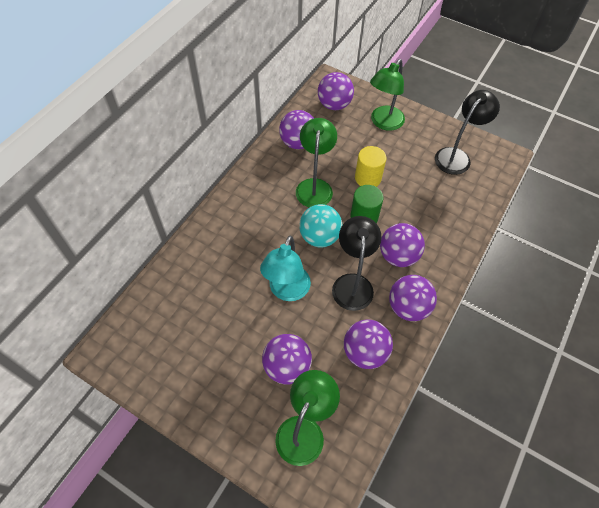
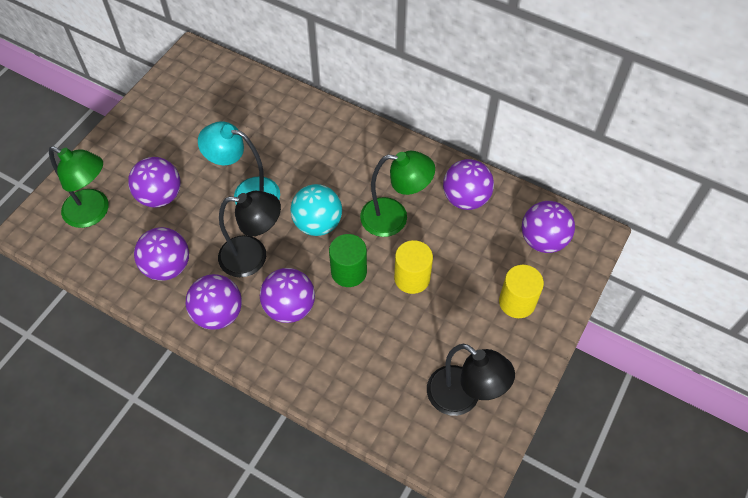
camera: 90 degrees right, 0 degrees up
green lamp [370,59,405,131] -> yellow cylinder [499,265,544,318]

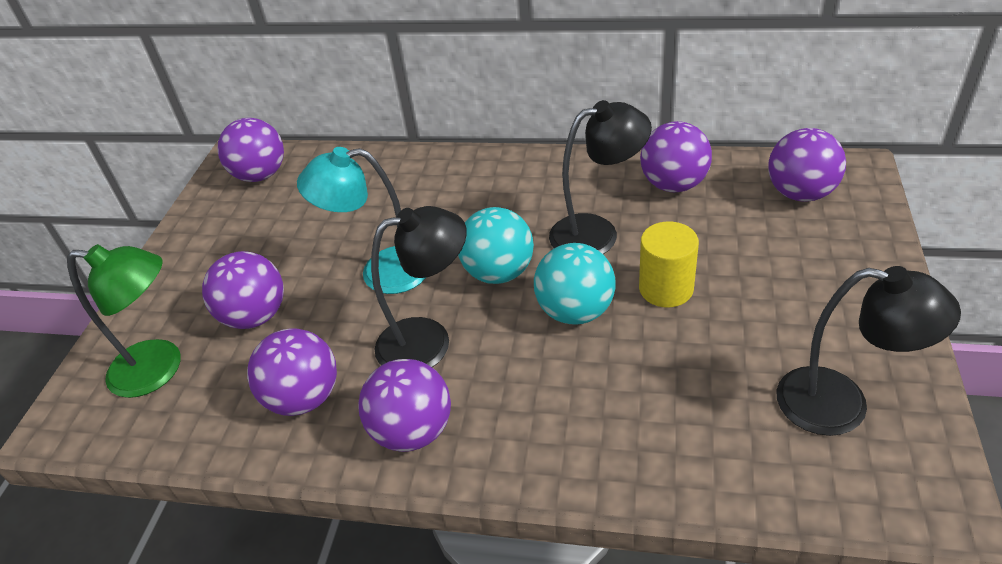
camera: 15 degrees left, 15 degrees down
purple ball [260,268,315,323] -> purple ball moved to [217,118,284,182]
green cylinder [329,234,367,287] -> turquoise ball [534,243,616,325]
green lamp [360,151,435,237] -> black lamp [549,100,652,254]
yellow cylinder [499,265,544,318] -> none

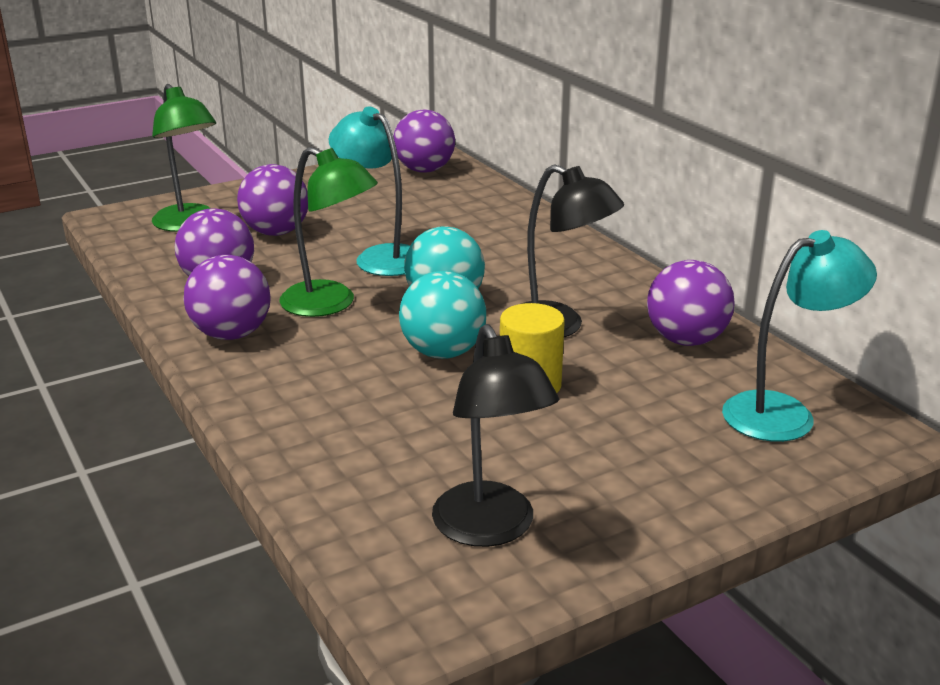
camera: 45 degrees right, 15 degrees down
black lamp [371,206,467,367] -> green lamp [279,147,378,317]
purple ball [768,128,846,202] -> turquoise lamp [722,230,877,442]

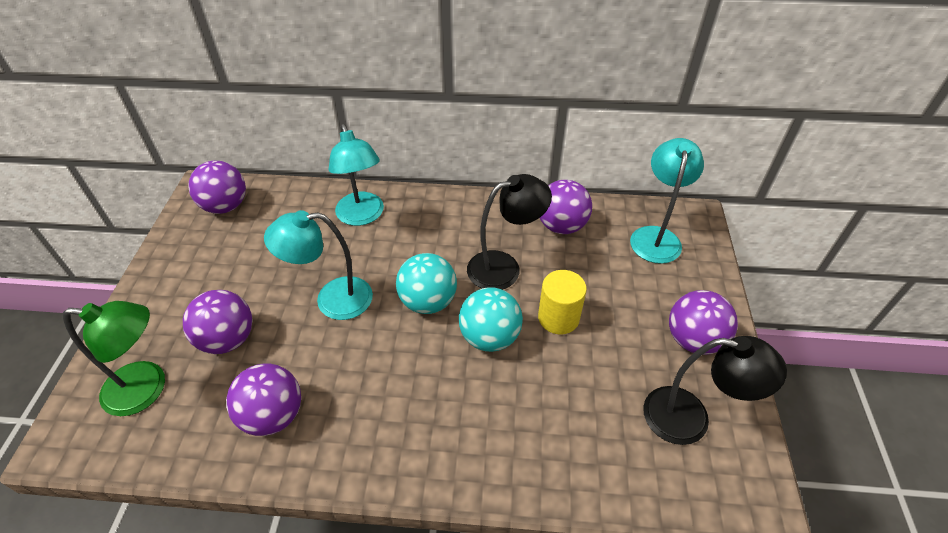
camera: 55 degrees left, 20 degrees up
purple ball [184,255,271,340] -> purple ball moved to [669,290,738,355]
green lamp [279,147,378,317] -> none
none -> turquoise lamp [329,124,384,226]

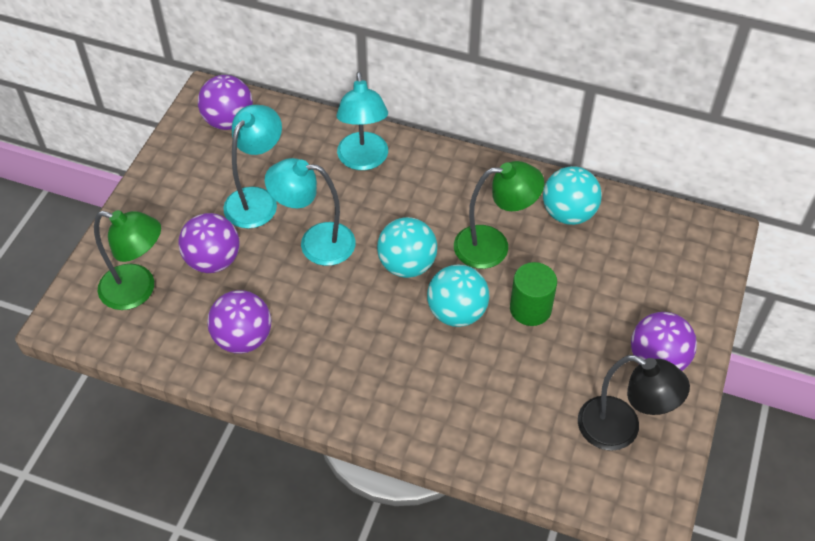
camera: 15 degrees right, 5 degrees up
black lamp [467,174,552,290] -> green lamp [454,161,544,269]
yellow cylinder [538,270,587,335] -> green cylinder [510,262,557,326]
purple ball [540,180,592,234] -> turquoise ball [543,166,602,225]
turquoise lamp [630,138,704,264] -> turquoise lamp moved to [223,105,282,229]

